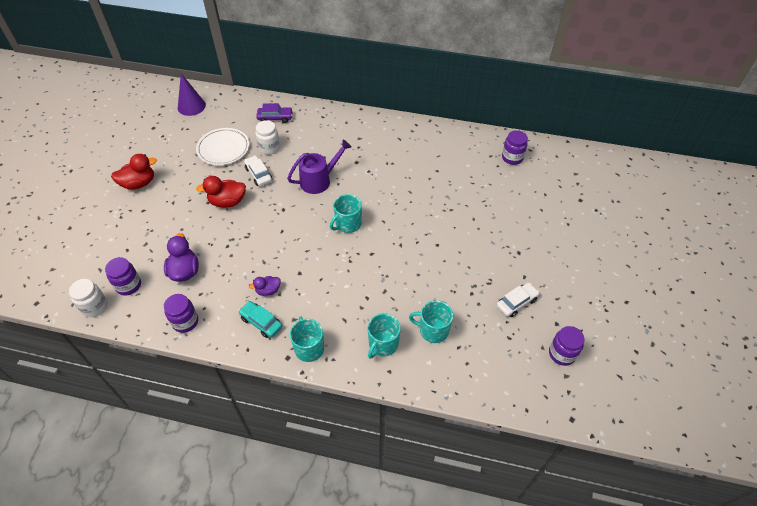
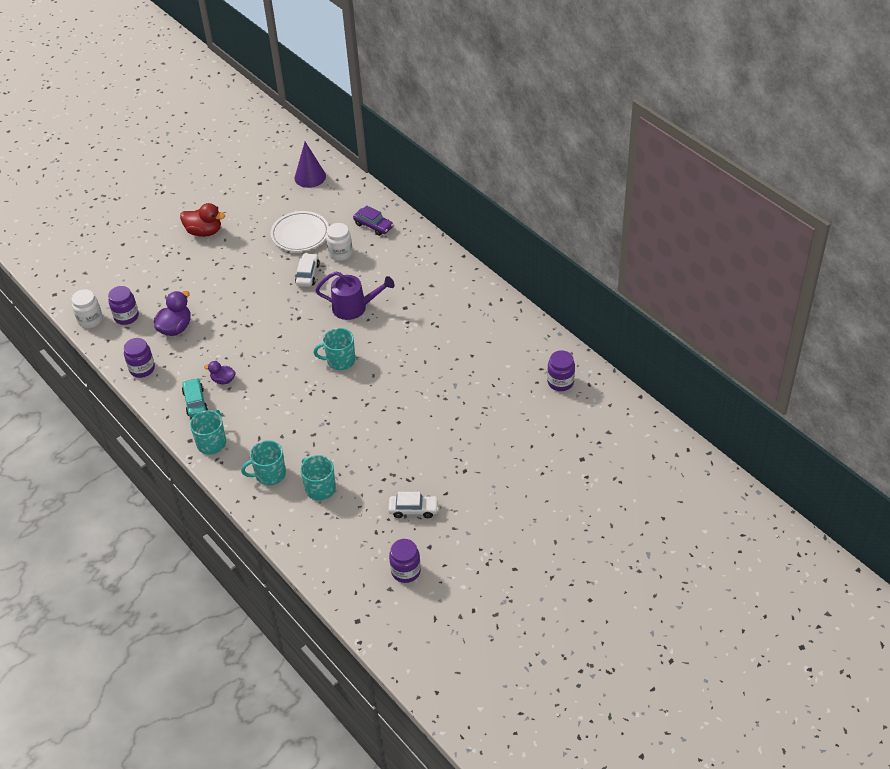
camera: 40 degrees right, 5 degrees down
red duck [196,176,246,208] -> none

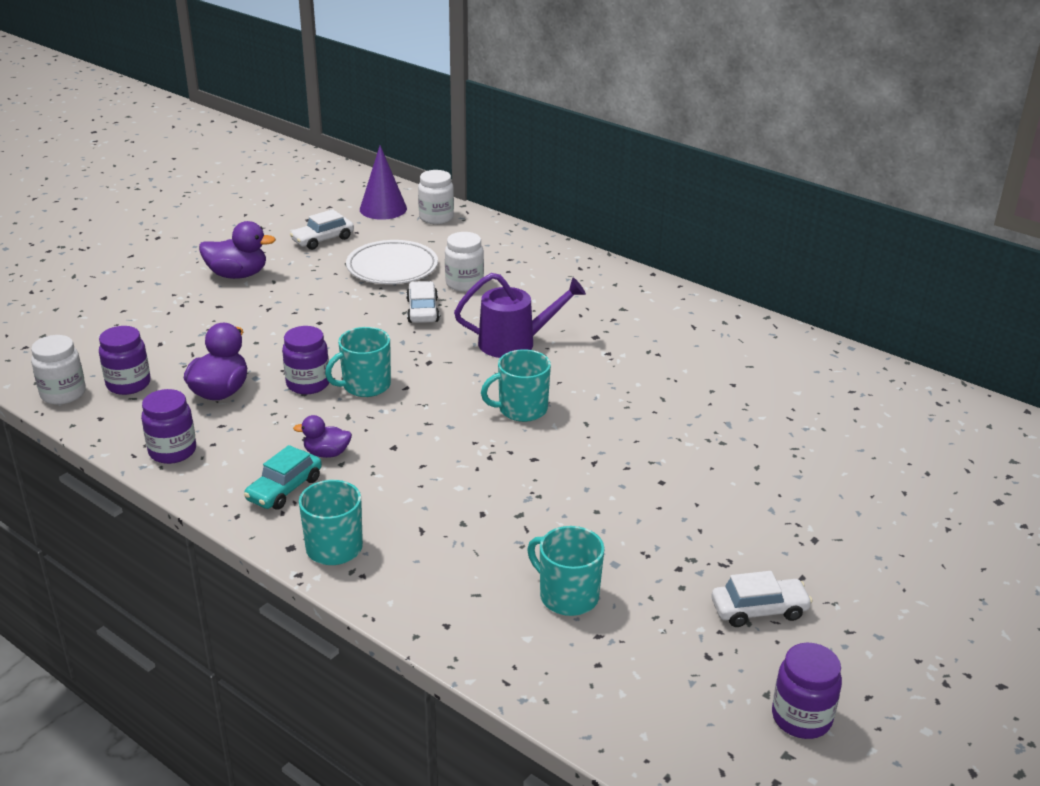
camera: 15 degrees left, 15 degrees down
red duck [180,203,225,237] -> purple duck [199,221,276,279]
turquoise car [182,378,208,417] -> turquoise car turned 120 degrees counterclockwise [244,445,322,510]
turquoise mug [241,440,286,485] -> turquoise mug moved to [325,327,391,397]
purple car [353,205,394,236] -> none
purple jar [547,350,575,391] -> purple jar moved to [282,326,329,394]
none -> white car [290,209,354,250]
none -> white jar [418,170,454,224]

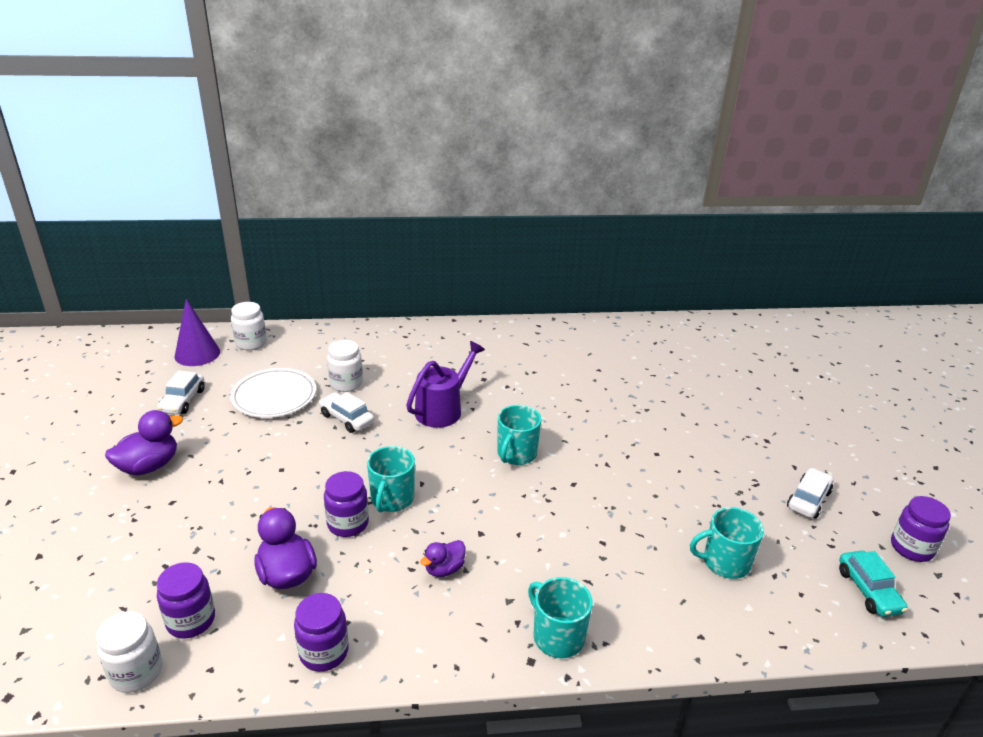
camera: 45 degrees left, 0 degrees up
turquoise car [244,445,322,510] -> turquoise car moved to [839,551,908,617]

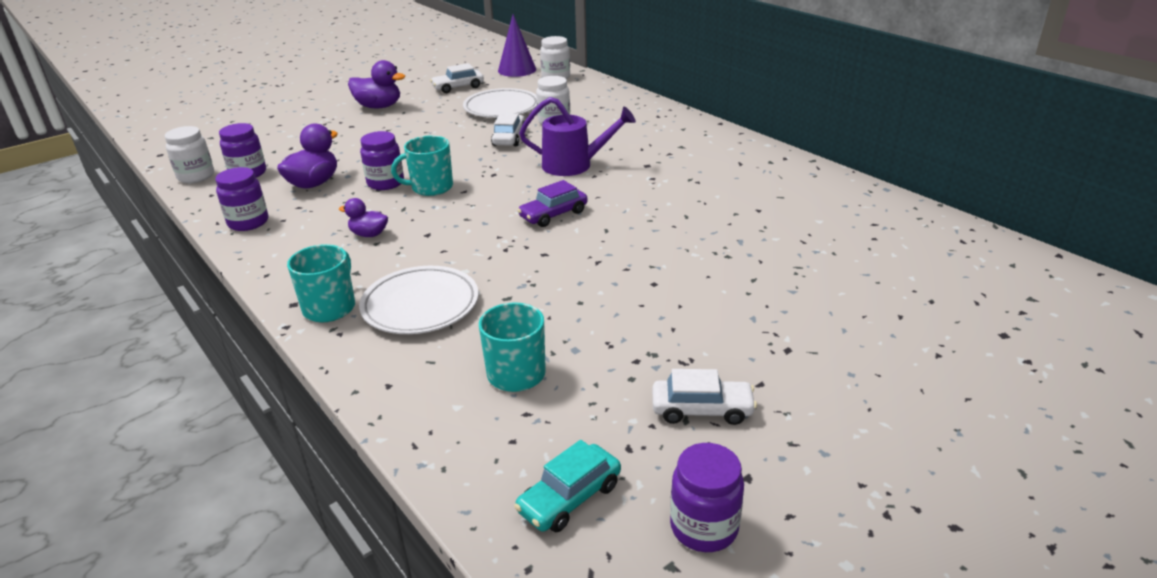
camera: 60 degrees right, 0 degrees up
turquoise mug [497,405,542,465] -> purple car [517,180,587,227]
none -> white plate [359,266,479,334]

